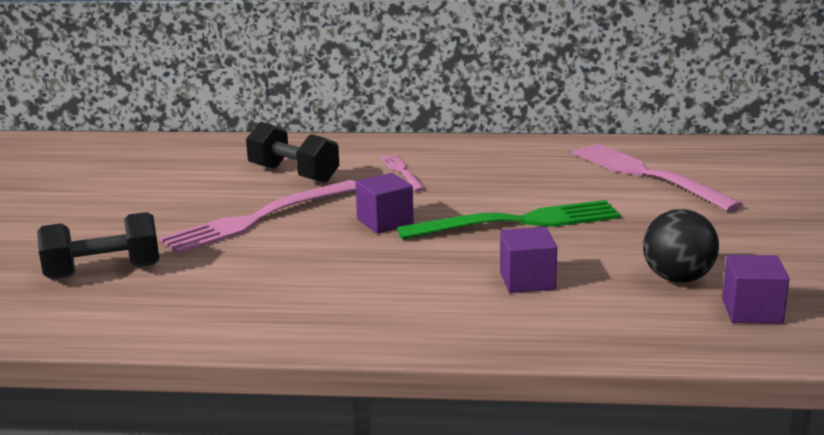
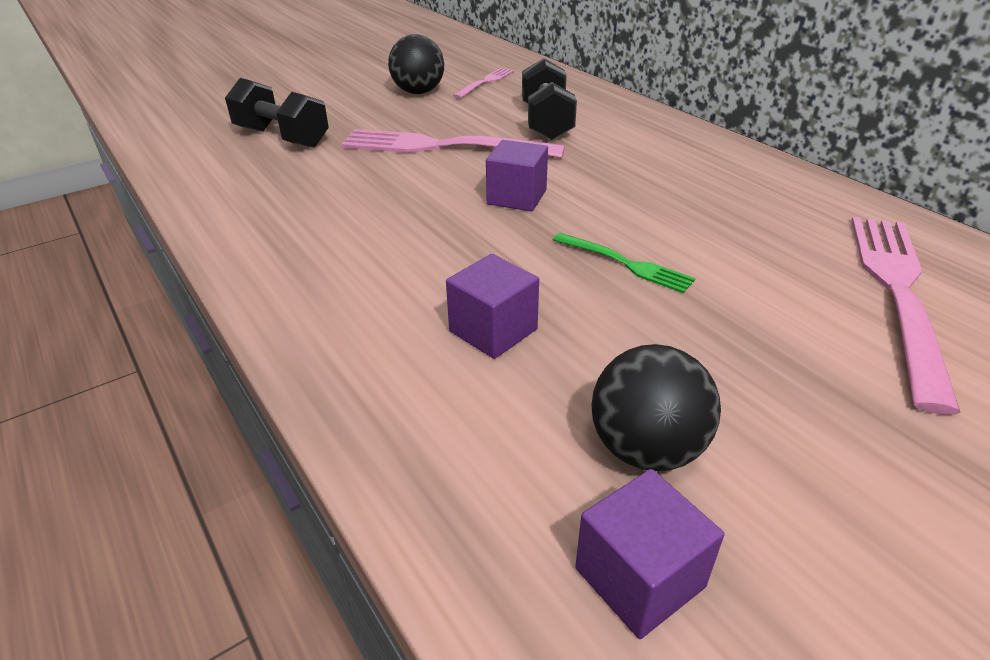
camera: 50 degrees right, 15 degrees up
pink fork [380,154,425,192] -> pink fork moved to [453,68,514,99]
green fork [397,200,621,239] -> green fork [553,233,695,293], size x0.51
none -> black ball [388,34,444,94]

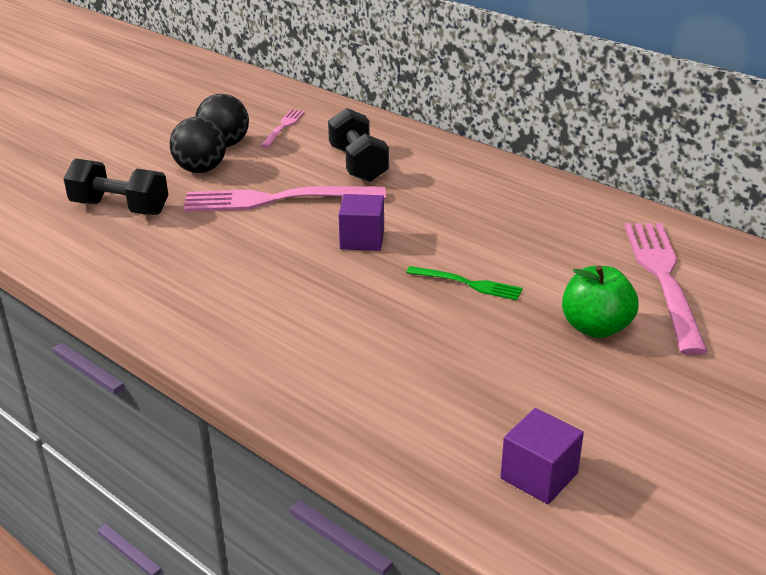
camera: 15 degrees left, 5 degrees down
purple cube [446,254,539,359] -> none
black ball [591,344,721,471] -> black ball moved to [170,117,226,173]
none -> green apple [562,266,639,338]

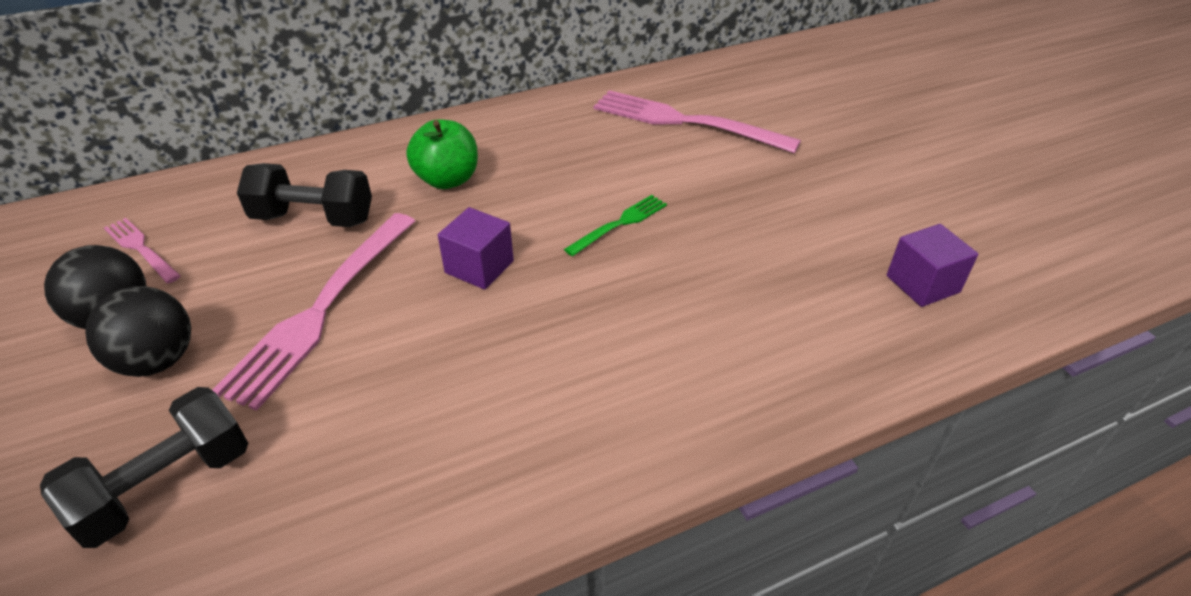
camera: 65 degrees left, 10 degrees up
green apple [562,266,639,338] -> green apple moved to [406,119,478,189]

